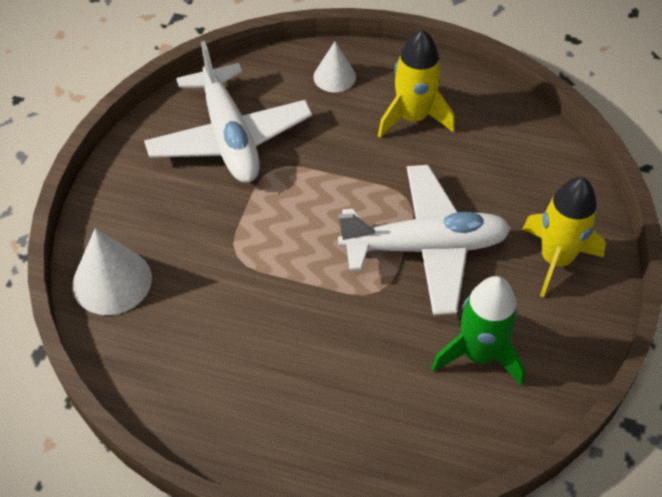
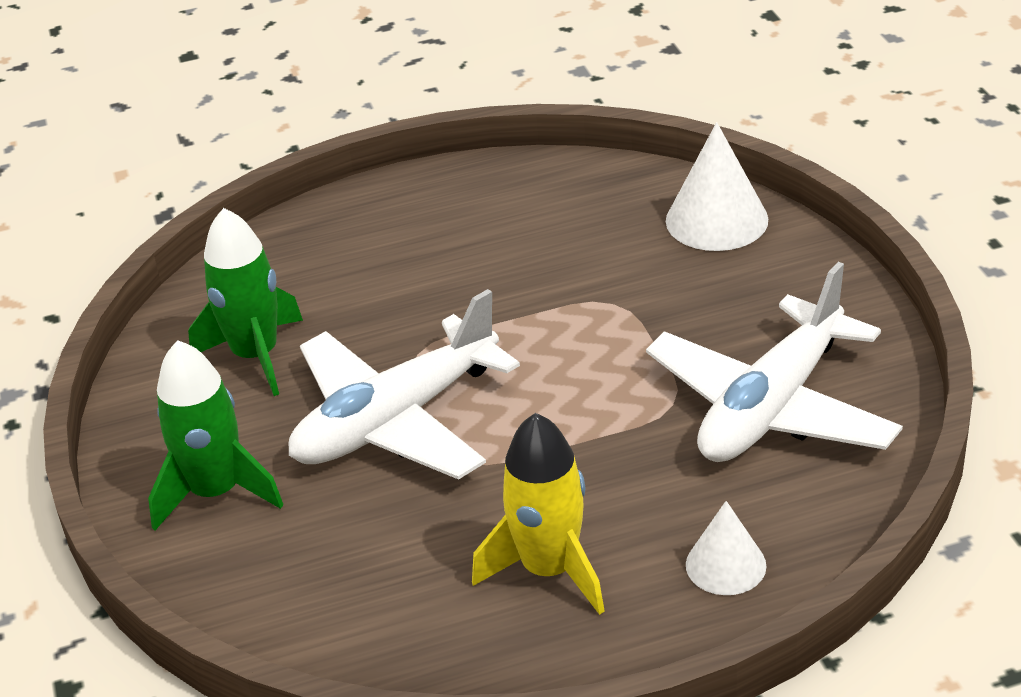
camera: 150 degrees right, 15 degrees down
white plane [144,41,312,183] -> white plane turned 90 degrees counterclockwise [646,262,903,462]
yellow rocket [522,177,606,297] -> green rocket [148,340,284,530]

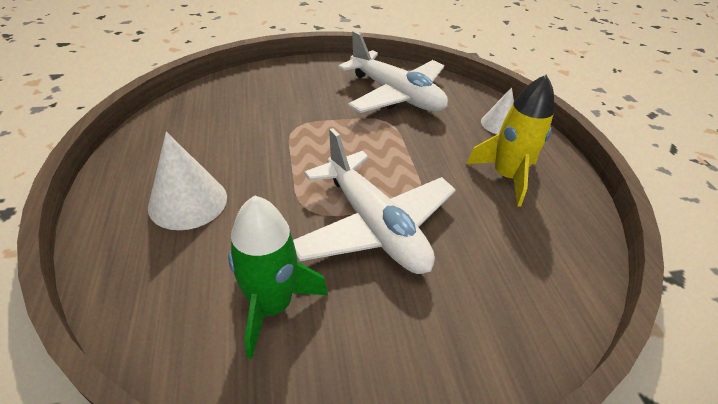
camera: 90 degrees left, 5 degrees up
green rocket [148,340,284,530] -> none
white cone [666,122,768,251] -> white cone moved to [148,132,227,230]

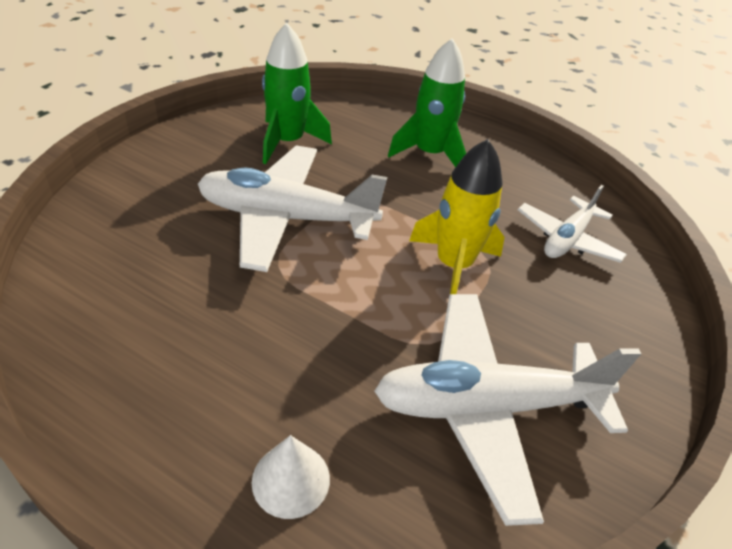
camera: 130 degrees right, 0 degrees up
white cone [148,132,227,230] -> green rocket [388,38,466,167]
yellow rocket [466,74,554,207] -> yellow rocket moved to [409,139,505,294]
none -> white plane [518,185,627,263]

